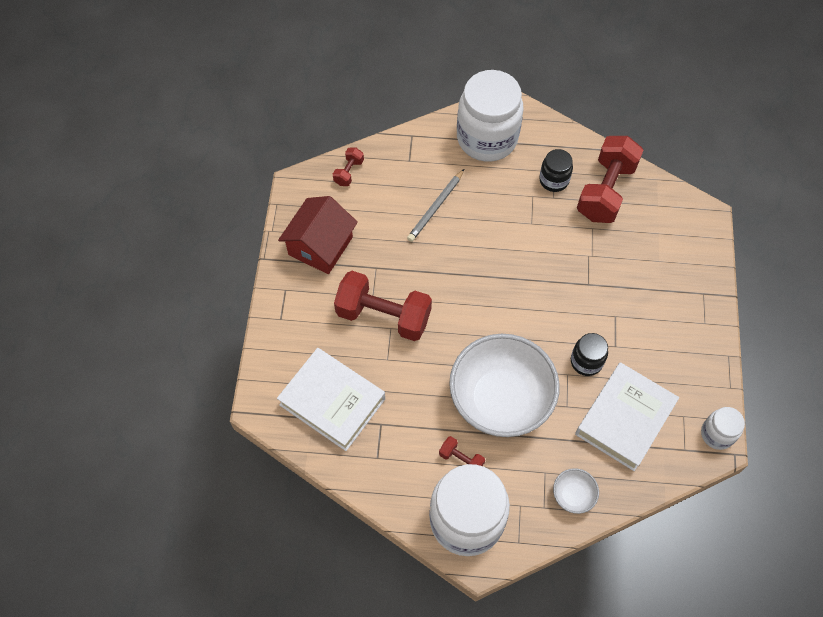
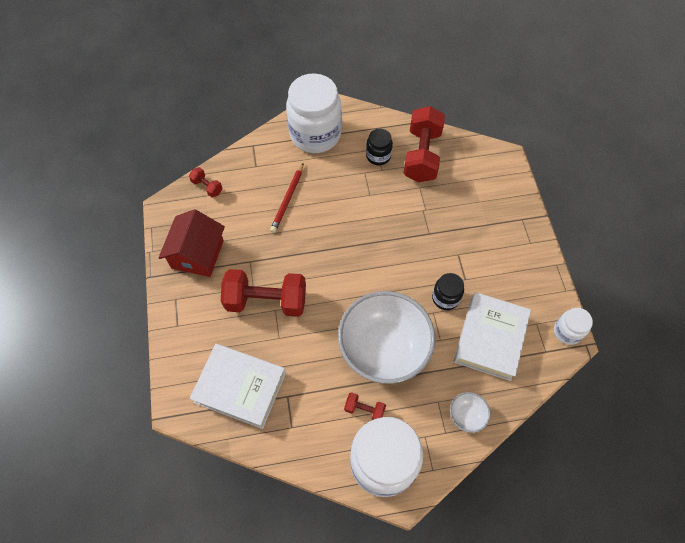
camera: 15 degrees left, 0 degrees up
red dumbbell [333,148,364,186] -> red dumbbell turned 60 degrees counterclockwise [189,167,222,198]
grey pencil [407,169,464,242] -> red pencil [270,164,303,233]

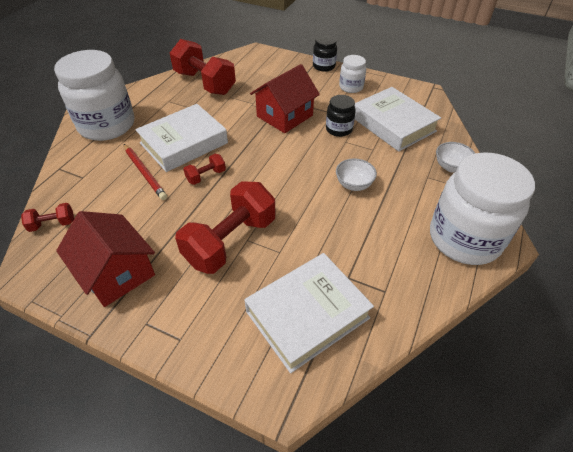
camera: 55 degrees left, 15 degrees down
white bowl [338,291,436,384] -> white bowl [336,159,377,191], size x0.41
red dumbbell [344,392,386,420] -> red dumbbell moved to [183,154,226,185]
black jar [366,128,393,165] -> black jar moved to [313,35,337,72]
white jar [554,308,593,345] -> white jar moved to [339,55,366,93]
none -> white book [135,104,228,172]
none -> red house [250,64,320,133]

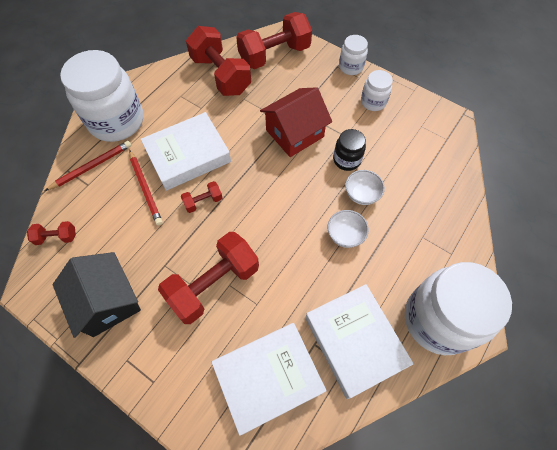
camera: 10 degrees right, 15 degrees up
red house [56,211,155,307] -> black house [53,252,141,338]
black jar [313,35,337,72] -> white jar [339,35,368,75]
white book [355,87,441,152] -> white book moved to [305,284,414,399]
white bowl [436,142,475,172] -> white bowl moved to [345,170,385,205]
none -> red pencil [45,141,132,191]
none -> red dumbbell [236,12,312,69]

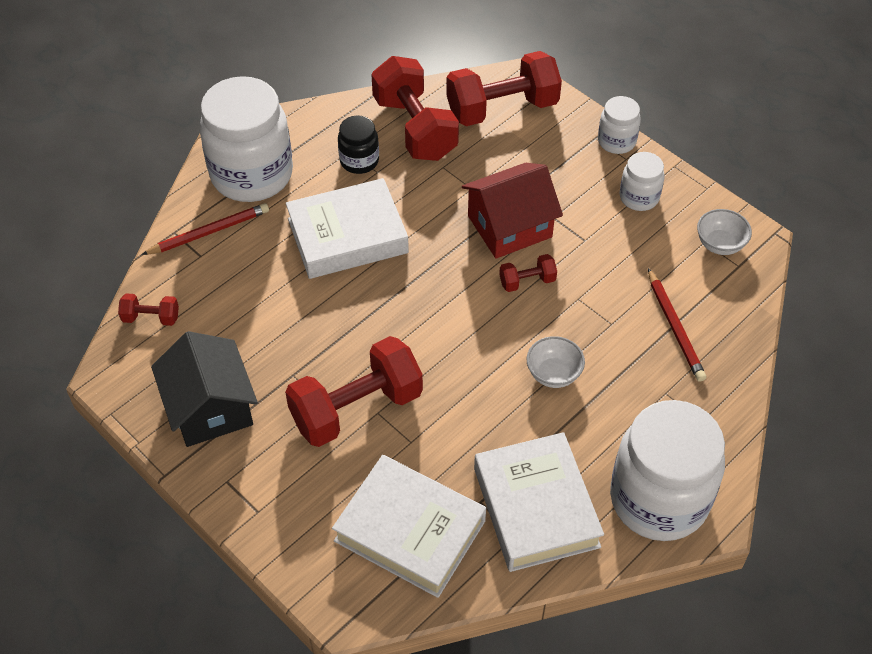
camera: 10 degrees right, 10 degrees down
red pencil [129,150,163,225] -> red pencil moved to [648,268,706,382]
red dumbbell [181,181,223,213] -> red dumbbell moved to [499,254,557,292]
white book [211,323,327,436] -> white book turned 45 degrees clockwise [332,455,486,598]
black jar [333,129,366,171] -> black jar moved to [338,115,379,174]
white bowl [345,170,385,205] -> white bowl moved to [697,209,752,255]

